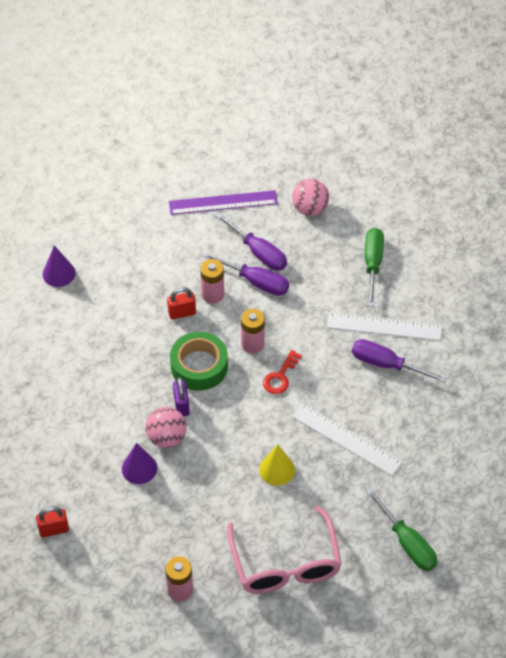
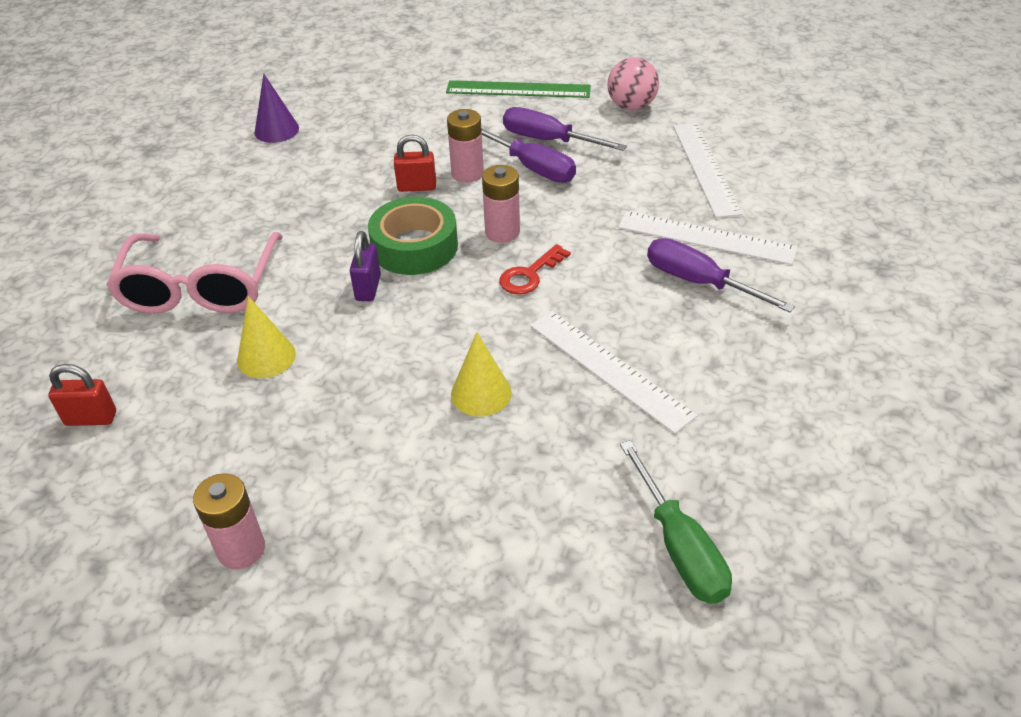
camera: 15 degrees right, 10 degrees down
purple cone [122,443,157,484] -> yellow cone [237,296,296,378]
pink ball [145,407,187,448] -> none
purple ruler [169,190,278,215] -> green ruler [446,80,591,98]
purple screwdriver [215,213,287,271] -> purple screwdriver turned 150 degrees clockwise [503,107,627,151]
pink glasses [227,505,342,593] -> pink glasses moved to [106,232,283,314]
green screwdriver [365,228,384,307] -> white ruler [673,123,742,218]

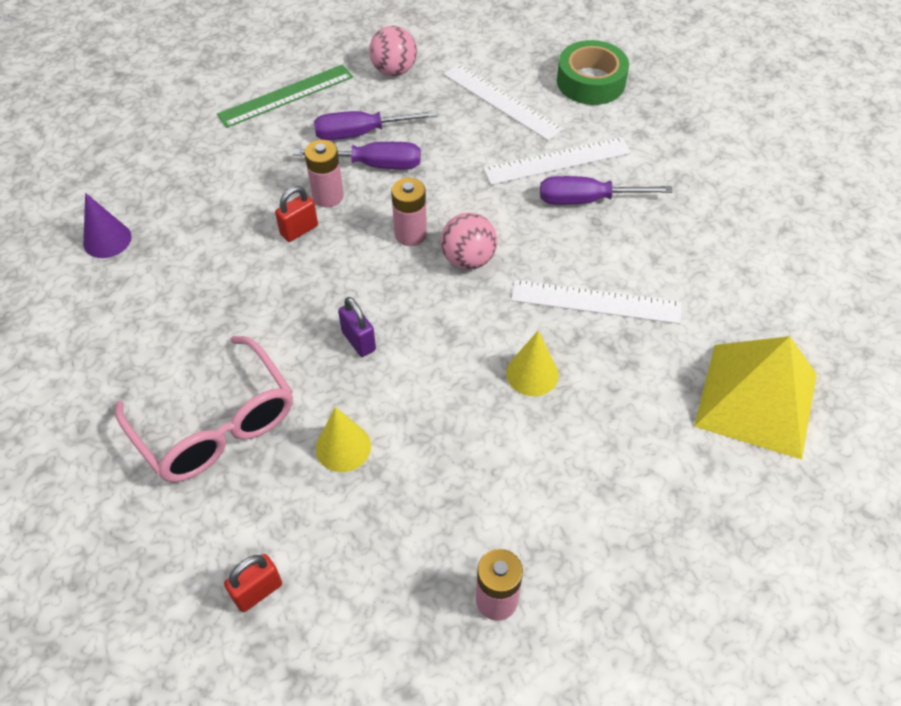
camera: 40 degrees left, 10 degrees up
green tape [368,197,458,275] -> green tape moved to [557,40,629,105]
red key [500,244,571,295] -> pink ball [441,213,497,270]
green screwdriver [620,440,732,604] -> yellow pyramid [694,336,817,460]

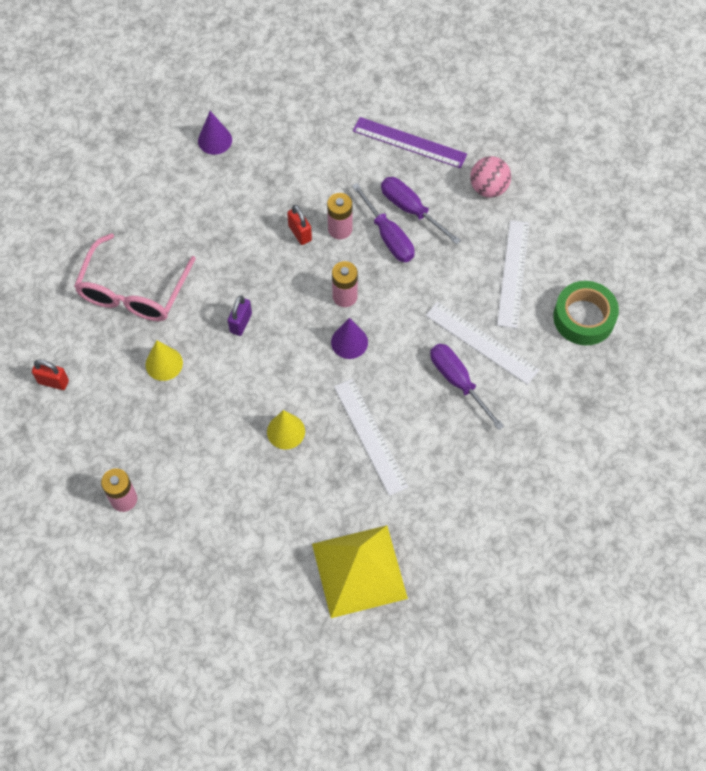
camera: 55 degrees right, 10 degrees up
green ruler [217,64,353,128] -> purple ruler [353,117,467,168]
red padlock [275,186,318,242] -> red padlock turned 45 degrees clockwise [287,205,312,245]
pink ball [441,213,497,270] -> purple cone [331,318,368,359]

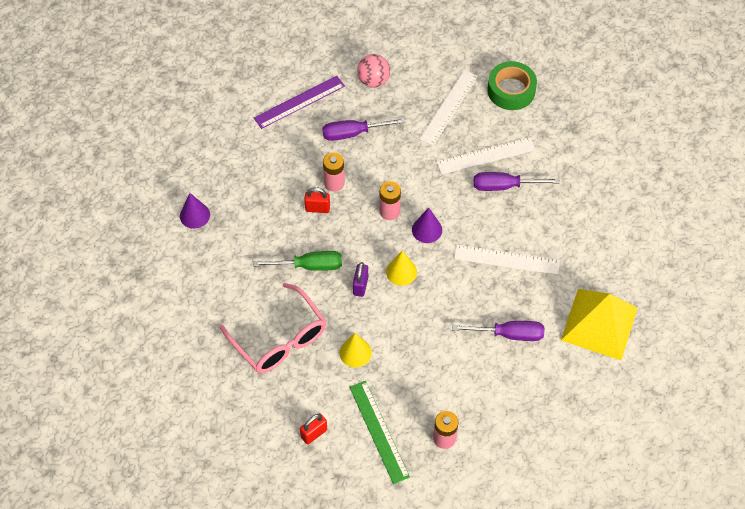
camera: 55 degrees left, 5 degrees down
purple padlock [227,295,252,336] -> purple padlock turned 45 degrees clockwise [353,262,368,297]
yellow cone [267,410,305,450] -> yellow cone moved to [386,250,417,286]
purple screwdriver [352,183,415,262] -> purple screwdriver moved to [452,321,544,341]
white ruler [497,220,529,328] -> white ruler turned 75 degrees clockwise [419,70,478,146]
none -> green screwdriver [253,251,342,271]
none -> green ruler [349,381,410,484]

